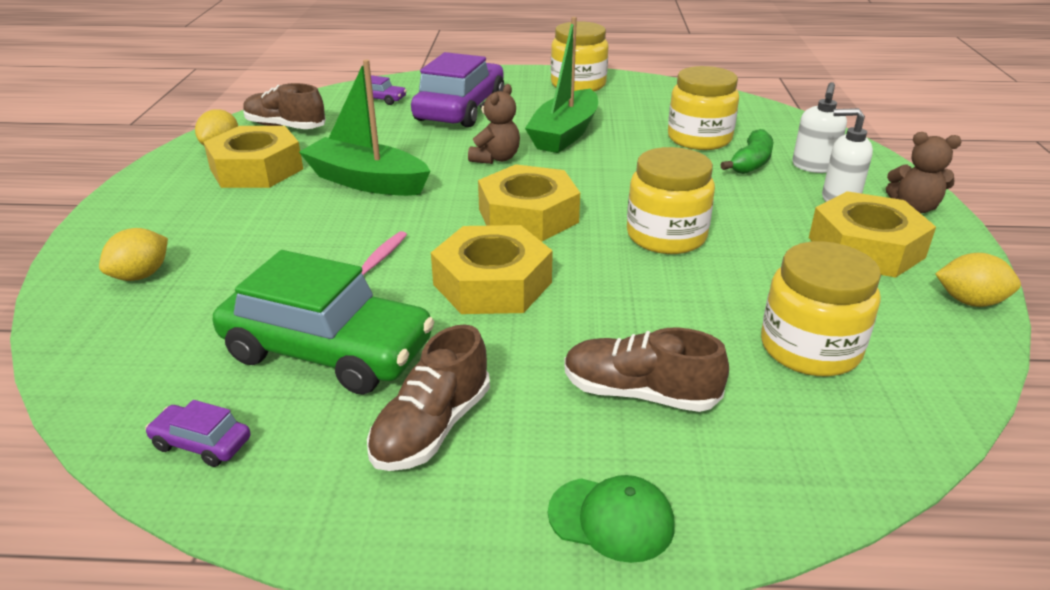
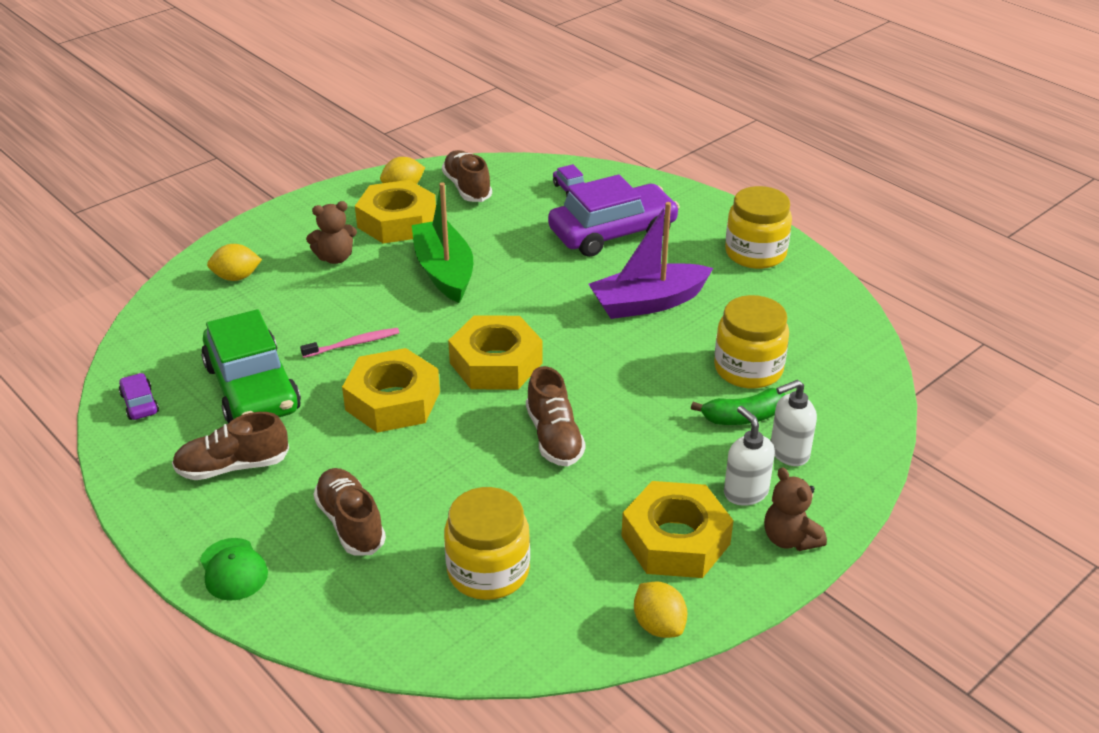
camera: 45 degrees right, 5 degrees up
brown teddy bear [468,84,520,164] -> brown teddy bear moved to [306,201,357,264]
green boat [525,17,598,153] -> purple boat [588,202,713,319]
yellow jar [627,147,715,254] -> brown shoe [526,366,586,467]

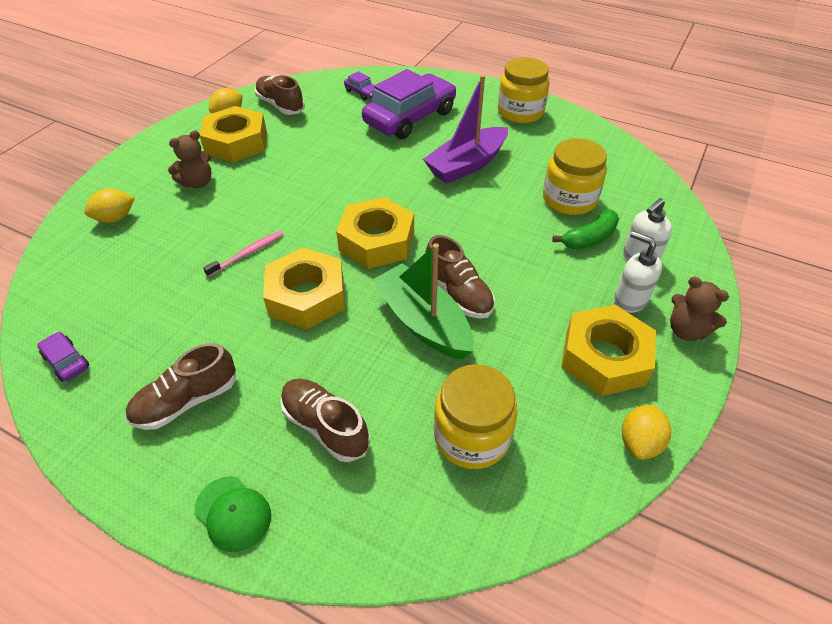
camera: 20 degrees left, 10 degrees up
green car [201,309,301,424] -> none
green boat [412,182,473,303] -> green boat moved to [372,243,474,359]
yellow lemon [634,581,687,638] -> yellow lemon turned 75 degrees clockwise [622,405,671,460]

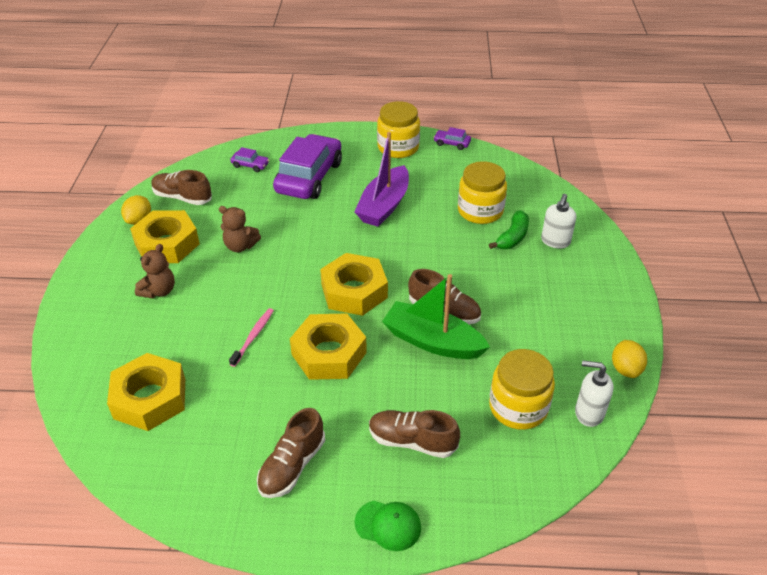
camera: 25 degrees left, 5 degrees down
purple car [37,332,89,382] -> purple car moved to [433,127,471,150]
yellow lemon [84,188,135,223] -> none
yellow nut [561,305,656,396] -> yellow nut moved to [107,353,185,431]
white soap dispenser [614,231,662,313] -> white soap dispenser moved to [575,360,613,427]
brown teddy bear [670,277,729,341] -> brown teddy bear moved to [219,206,261,252]

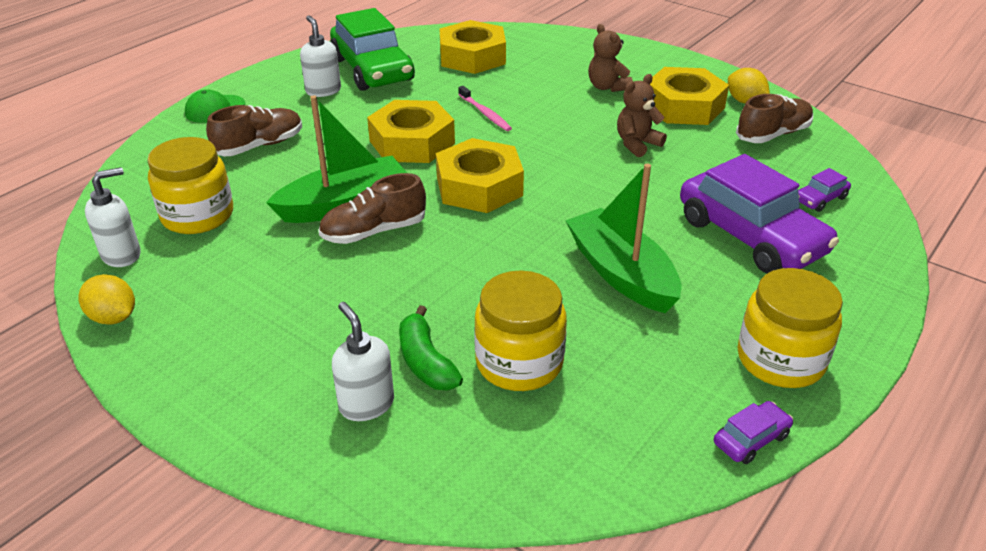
camera: 125 degrees right, 5 degrees down
brown shoe [257,408,325,498] -> white soap dispenser [300,15,341,97]
purple boat [354,132,409,227] -> green boat [565,164,681,313]
none -> green car [330,8,415,91]

